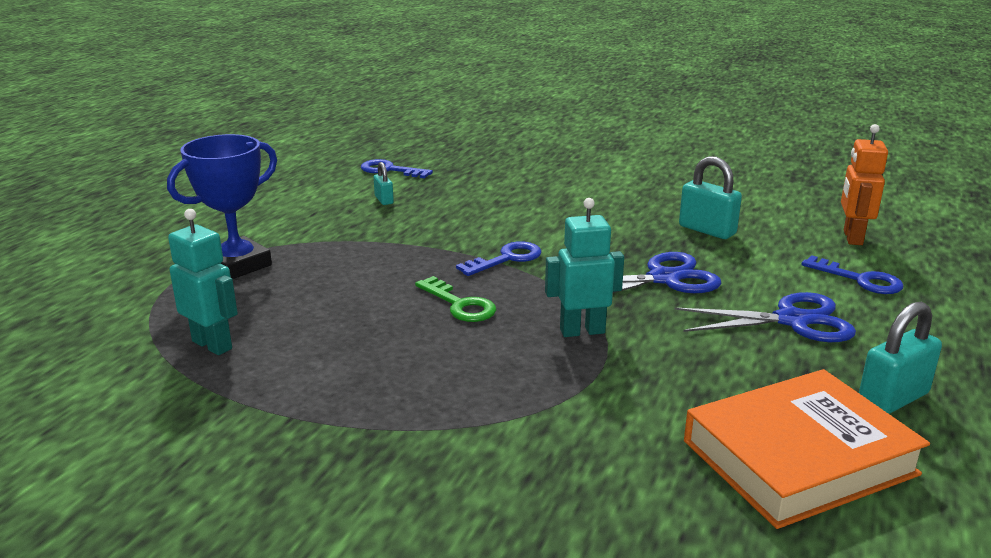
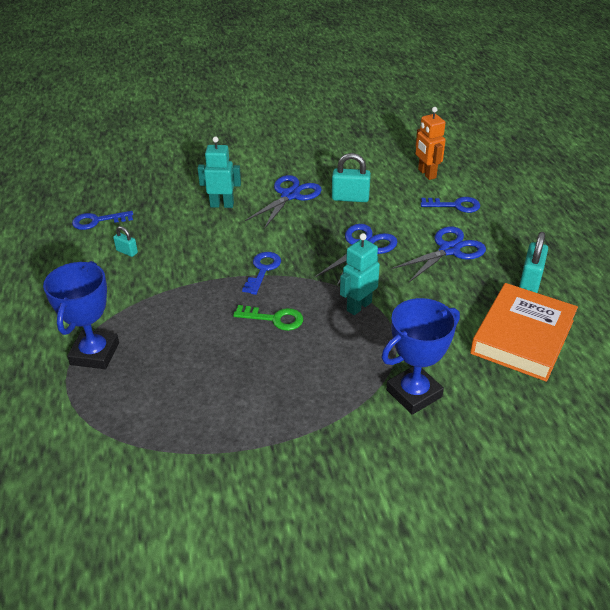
camera: 35 degrees left, 15 degrees up
turquoise robot [168,209,238,355] -> turquoise robot moved to [198,136,241,208]
none -> blue scissors [245,175,322,229]
none -> blue trophy [381,298,460,415]

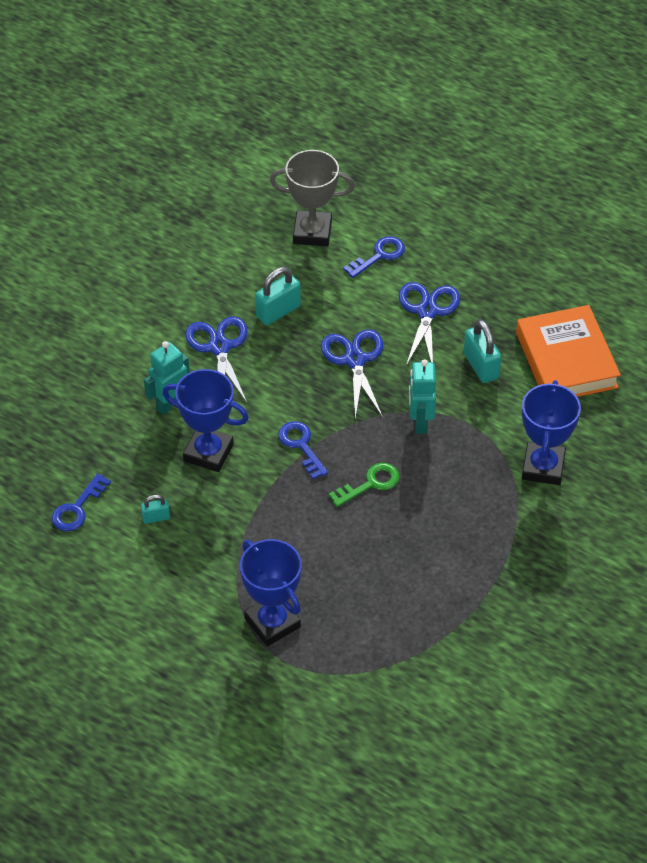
camera: 45 degrees left, 10 degrees up
orange robot [416,107,446,180] -> grey trophy [270,150,355,246]
turquoise padlock [519,232,548,293] -> turquoise padlock moved to [464,319,501,383]
none -> blue trophy [163,369,249,472]

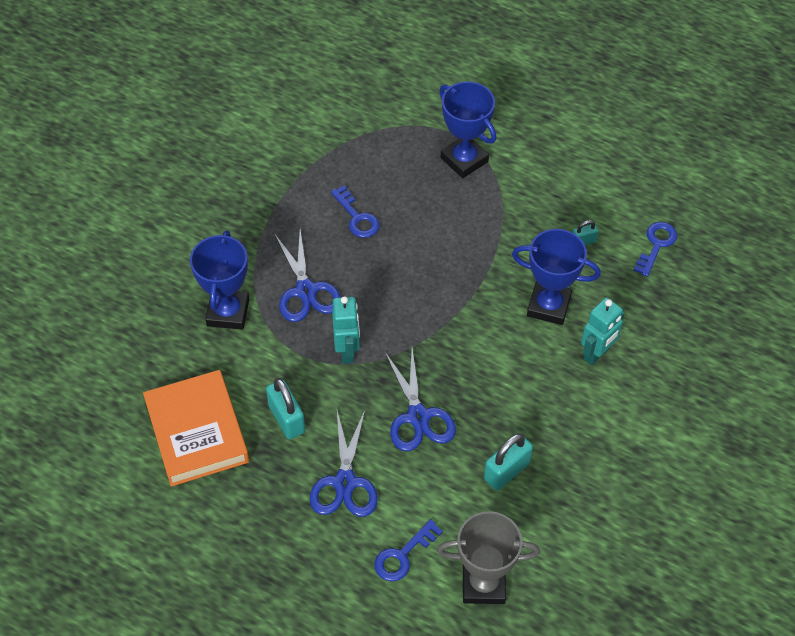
camera: 175 degrees right, 5 degrees up
blue scissors [185,316,248,403] -> blue scissors moved to [274,230,341,322]
blue key [278,421,328,479] -> blue key moved to [331,186,380,238]
green key [329,463,400,507] -> none

